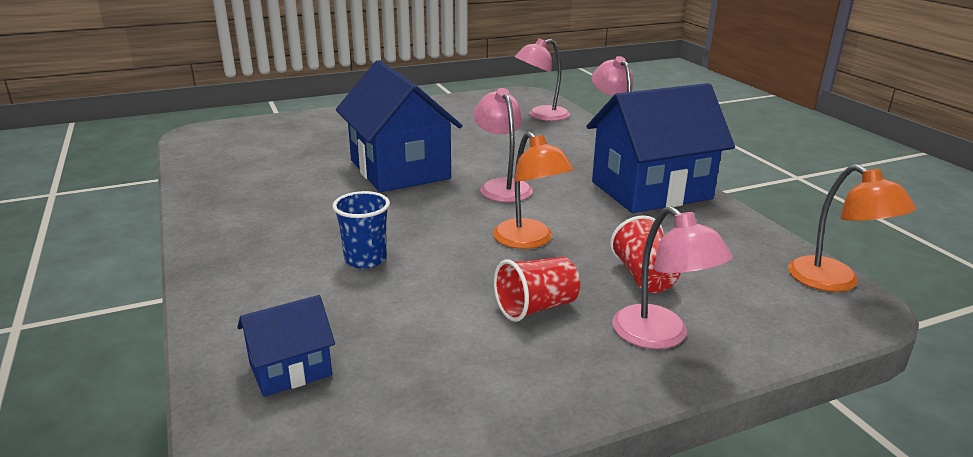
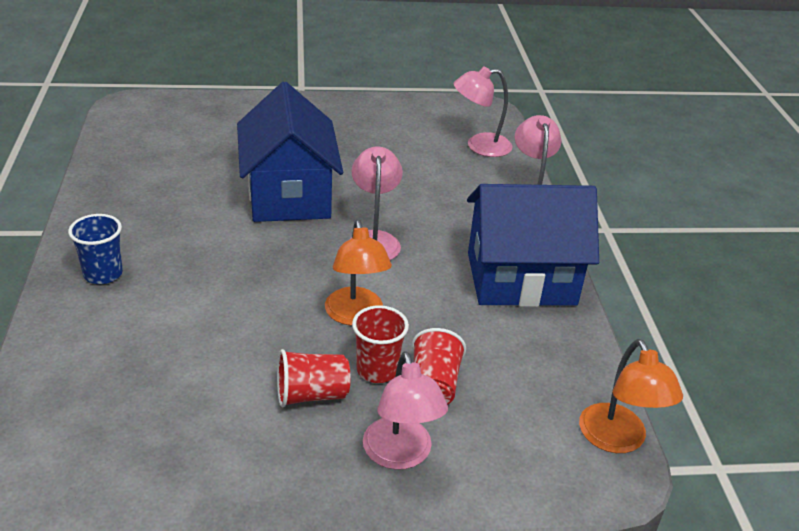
camera: 15 degrees right, 10 degrees up
blue house [237,295,335,397] -> none
blue cup [333,191,390,269] -> blue cup moved to [68,214,123,284]
none -> red cup [352,305,409,383]

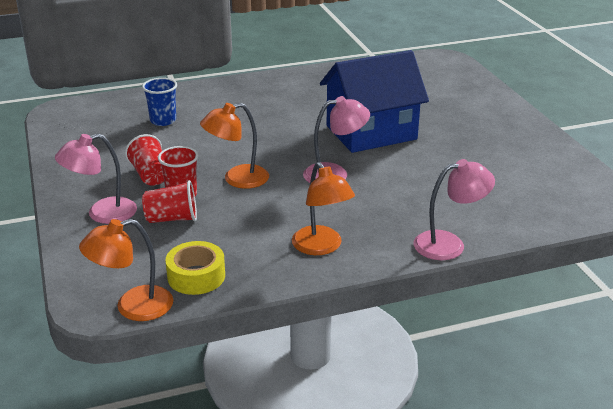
camera: 80 degrees right, 5 degrees down
blue cup [68,214,123,284] -> blue cup moved to [142,78,177,126]
pink lamp [454,66,513,157] -> none
blue house [467,184,599,307] -> orange lamp [292,162,355,255]
none -> yellow tape [165,241,225,295]

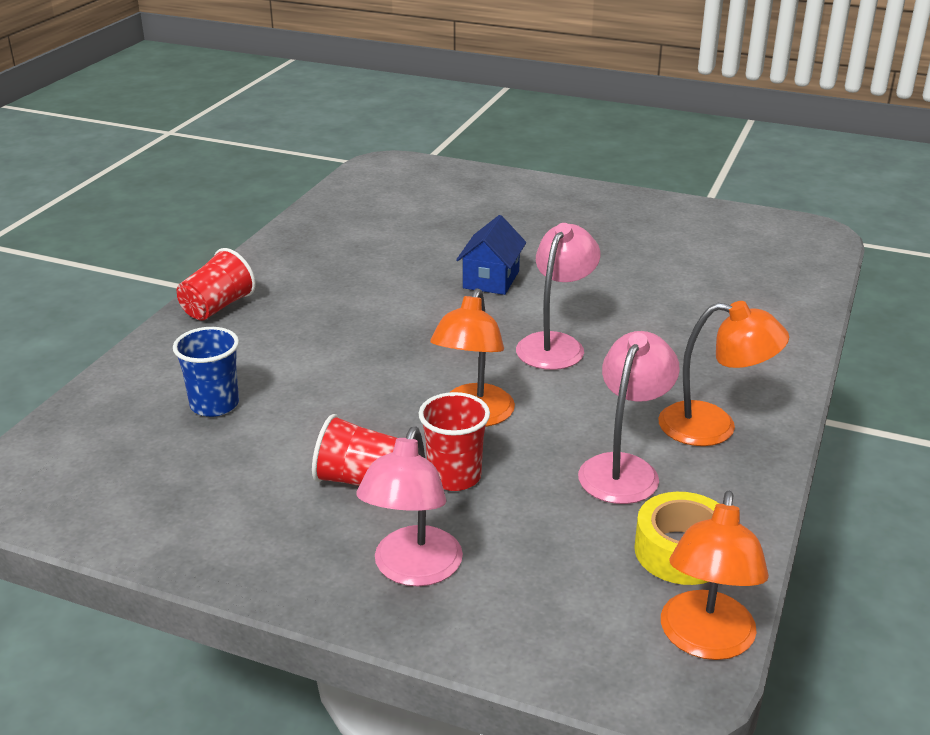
camera: 50 degrees left, 0 degrees up
red cup [142,180,197,223] -> red cup moved to [177,248,256,320]
blue house [320,50,429,153] -> blue house [456,215,526,295], size x0.47
pink lamp [413,159,495,260] -> pink lamp moved to [578,331,680,504]

